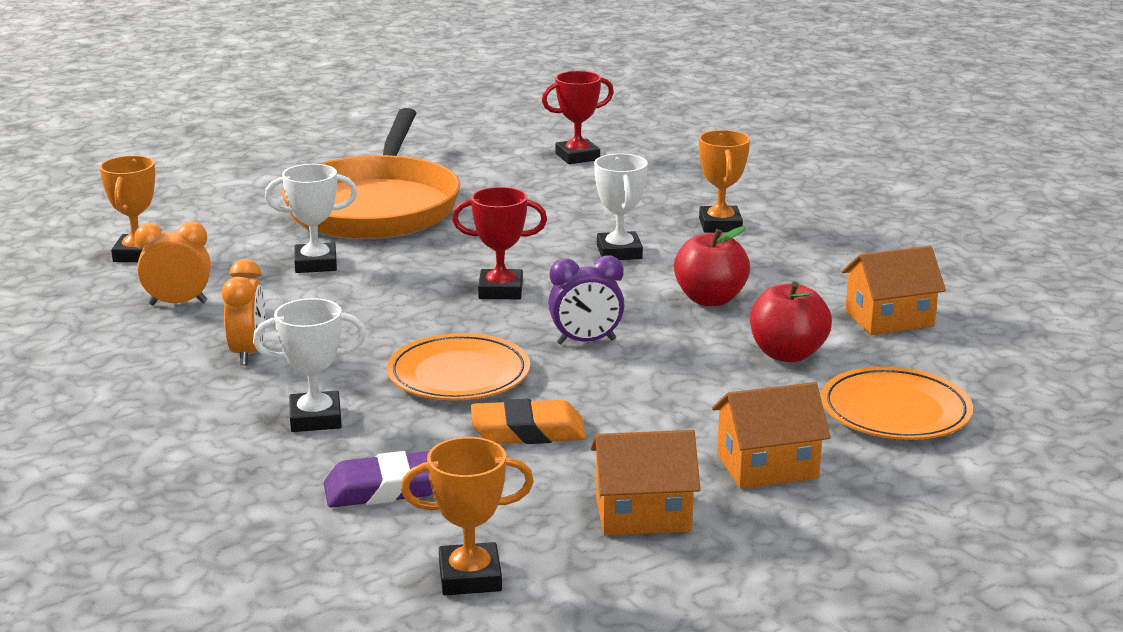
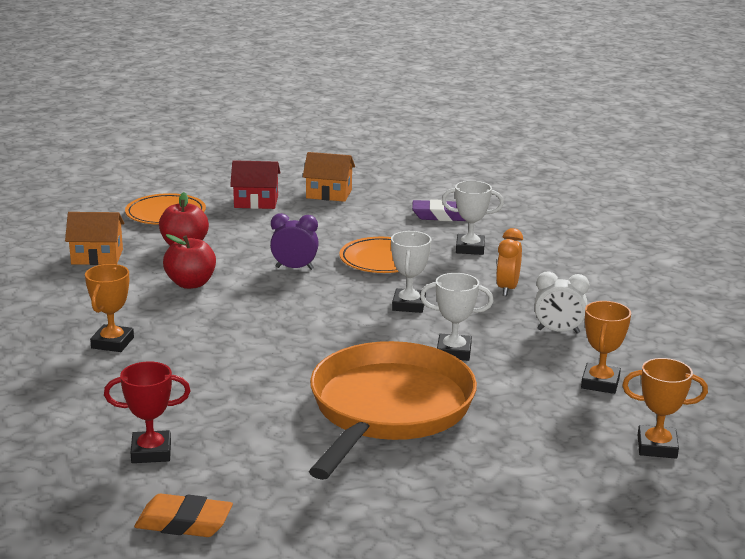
camera: 165 degrees left, 0 degrees up
orange clock [134,222,211,305] -> white clock [535,272,589,334]
orange trophy [401,437,534,595] -> orange trophy moved to [622,358,708,459]
red trophy [452,187,547,299] -> none
orange eraser [471,399,586,444] -> orange eraser moved to [134,494,233,537]
white trophy [594,154,648,260] -> white trophy moved to [391,231,431,313]
orange house [712,382,831,489] -> red house [230,160,281,209]

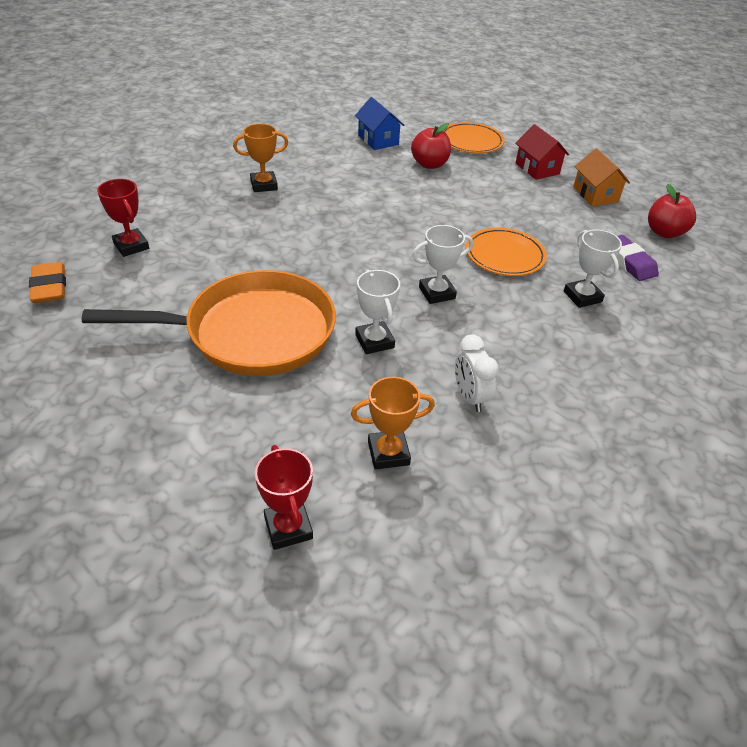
camera: 60 degrees right, 20 degrees up
orange house [65,212,124,265] -> blue house [355,97,404,150]
red apple [163,234,216,289] -> red apple moved to [648,184,696,238]
purple clock [270,213,319,270] -> none
orange clock [496,228,523,296] -> none
orange trophy [622,358,708,459] -> red trophy [255,445,313,550]

